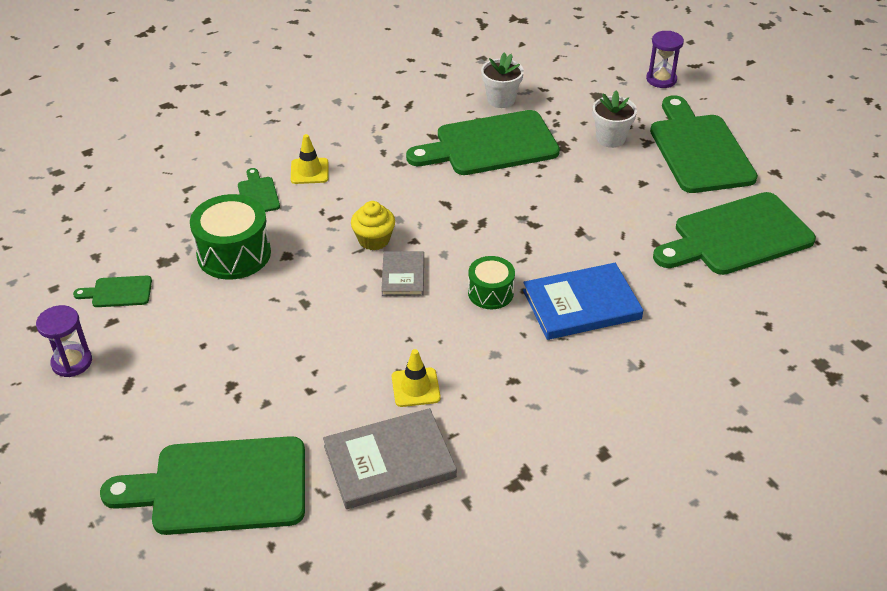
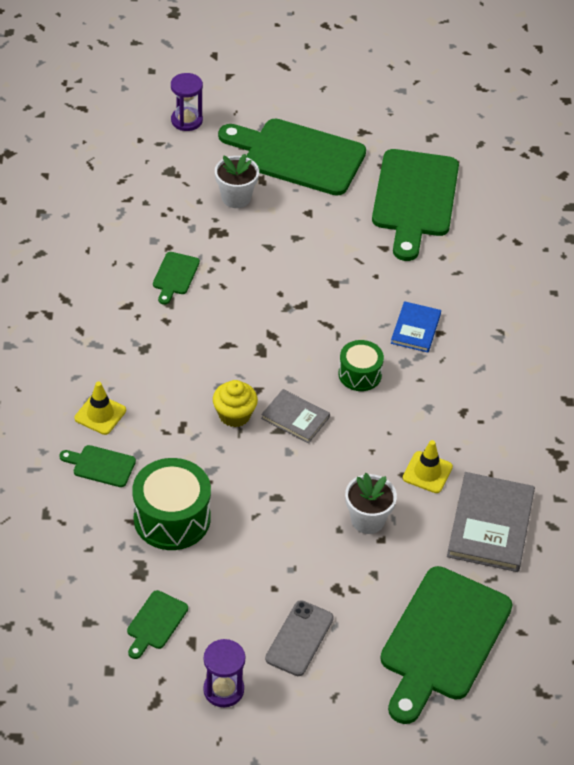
camera: 60 degrees left, 5 degrees up
green cutting board [406,110,560,175] -> green cutting board [153,252,200,305], size x0.44
white flower pot [481,52,524,108] -> white flower pot moved to [345,473,397,534]
blue book [523,263,643,340] -> blue book [391,301,441,352], size x0.59
none -> grey phone [265,600,334,676]

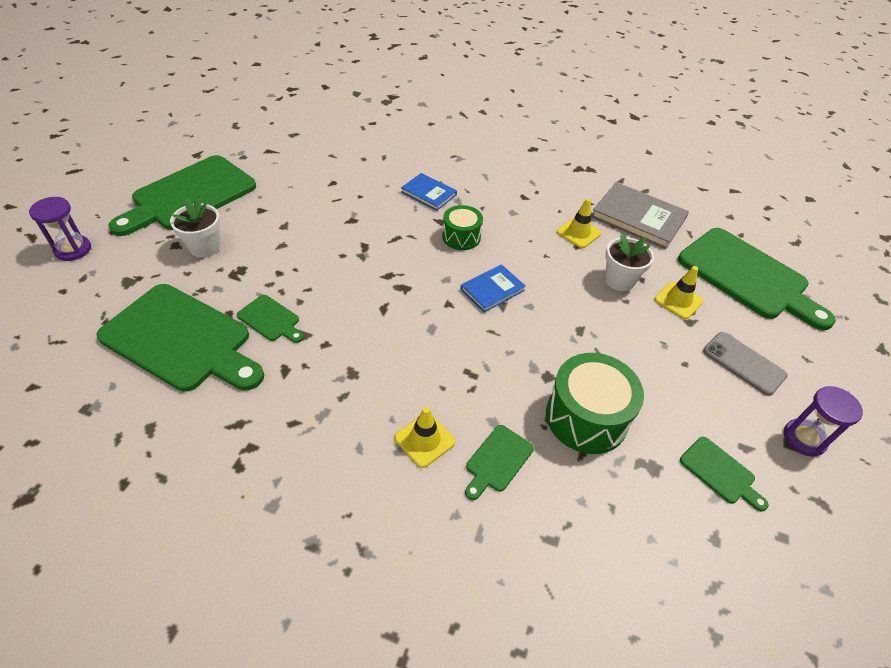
camera: 70 degrees left, 0 degrees up
yellow cupcake [213,380,258,427] -> none
grey book [261,389,330,443] -> blue book [461,264,526,313]
green cutting board [372,149,459,261] -> green cutting board moved to [96,284,264,392]
none -> yellow traffic cone [654,266,704,319]

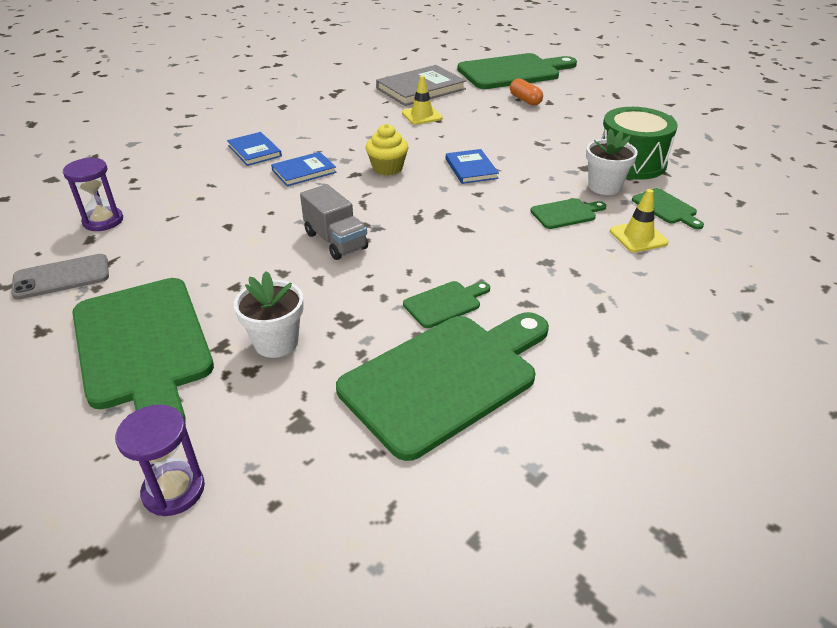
camera: 65 degrees left, 10 degrees down
green drum [442,205,483,250] -> yellow cupcake [366,124,408,176]
white flower pot [605,234,654,291] -> white flower pot moved to [586,129,638,195]
yellow traffic cone [654,266,704,319] -> orange capsule [510,78,543,106]
green cutting board [680,437,769,511] -> green cutting board moved to [530,198,606,229]
grey phone [703,332,788,396] -> grey phone moved to [11,254,109,300]
purple hourglass [784,386,863,457] -> purple hourglass moved to [63,158,123,231]
none -> blue book [227,132,282,166]
none -> grey truck [300,184,368,260]

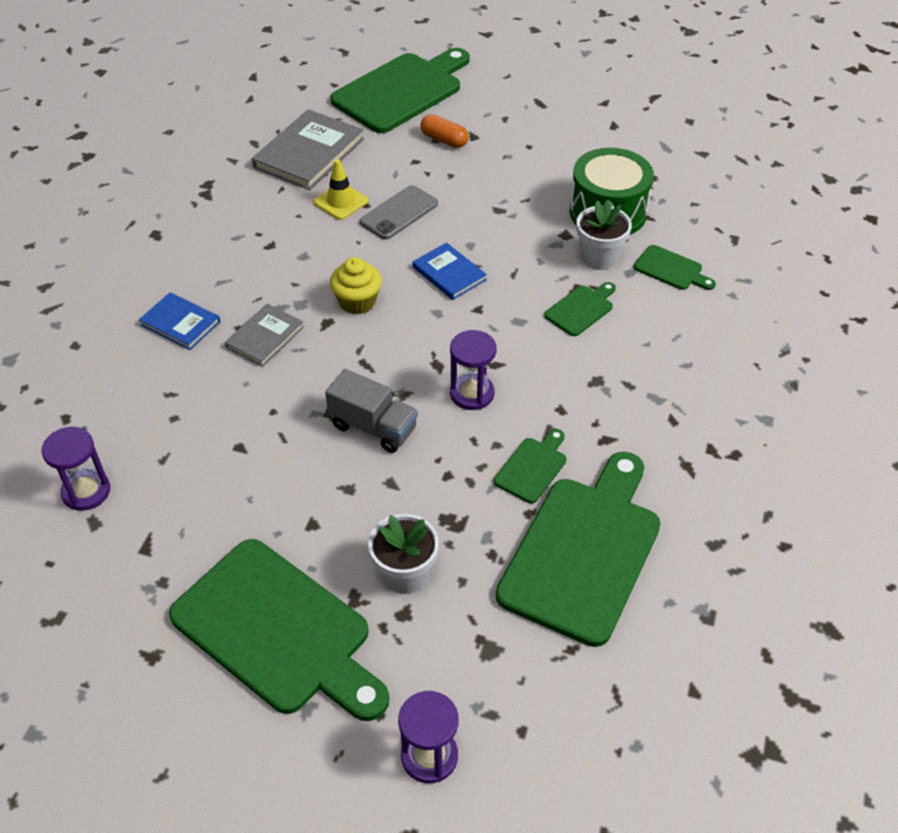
camera: 25 degrees left, 10 degrees up
grey phone [11,254,109,300] -> grey phone moved to [360,185,438,239]
blue book [271,152,337,186] -> grey book [225,304,304,367]
yellow traffic cone [610,189,668,252] -> none
none -> purple hourglass [450,330,497,410]

